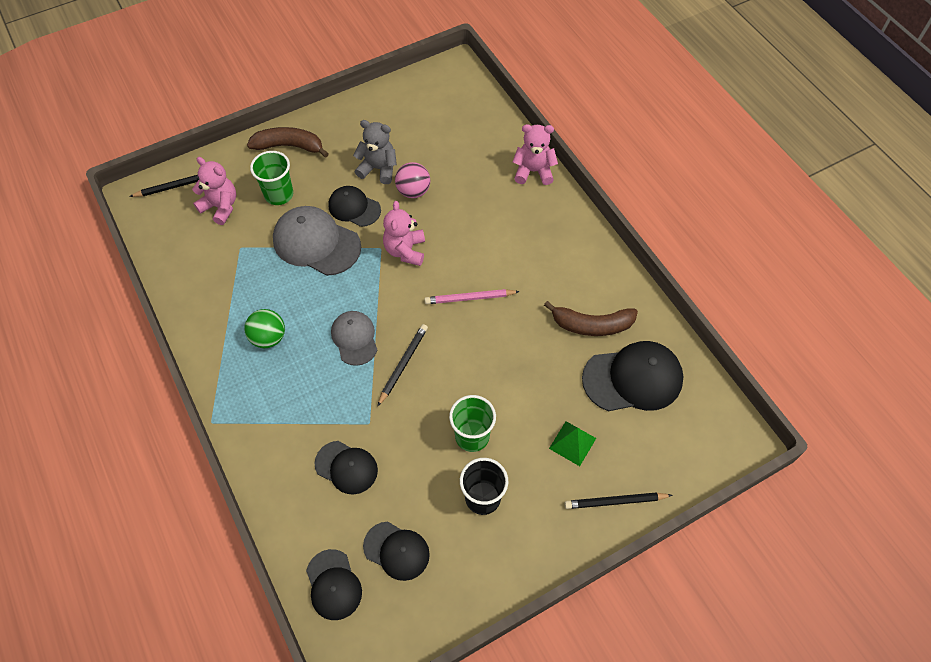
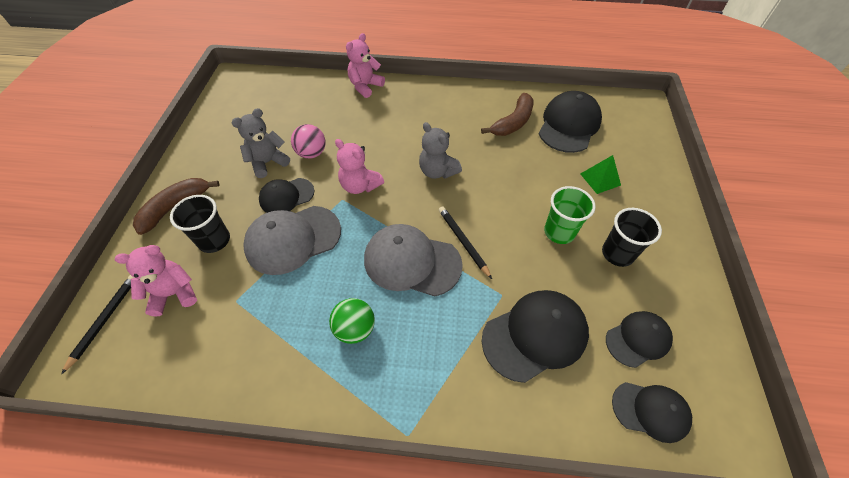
camera: 55 degrees left, 5 degrees down
green cup [250,151,293,205] -> black cup [170,195,230,253]
black cap [314,441,378,495] -> black cap [482,290,589,383], size x1.63
grey cap [331,311,377,366] -> grey cap [364,224,463,296], size x1.63
pink pencil [424,289,520,304] -> grey teddy bear [419,122,462,179]
black pencil [564,492,673,509] -> none

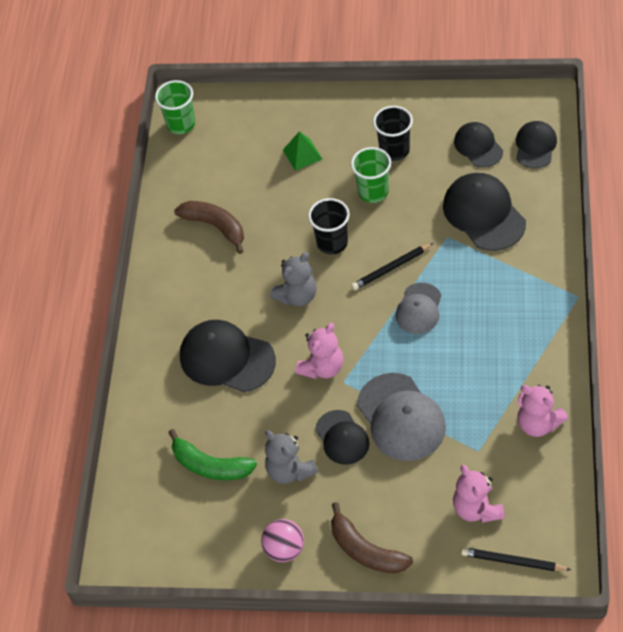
camera: 85 degrees left, 0 degrees up
black cup [170,195,230,253] -> black cup moved to [308,198,349,254]
pink ball [291,124,325,159] -> pink ball moved to [261,519,304,562]
green ball [329,298,375,344] -> none
pink teddy bear [346,33,385,98] -> pink teddy bear moved to [517,385,568,437]
grey cap [364,224,463,296] -> grey cap [396,283,441,334], size x0.61
black cap [539,91,602,153] -> black cap moved to [180,320,276,392]
none -> green cup [155,80,195,134]
none -> green banana [168,429,257,480]

